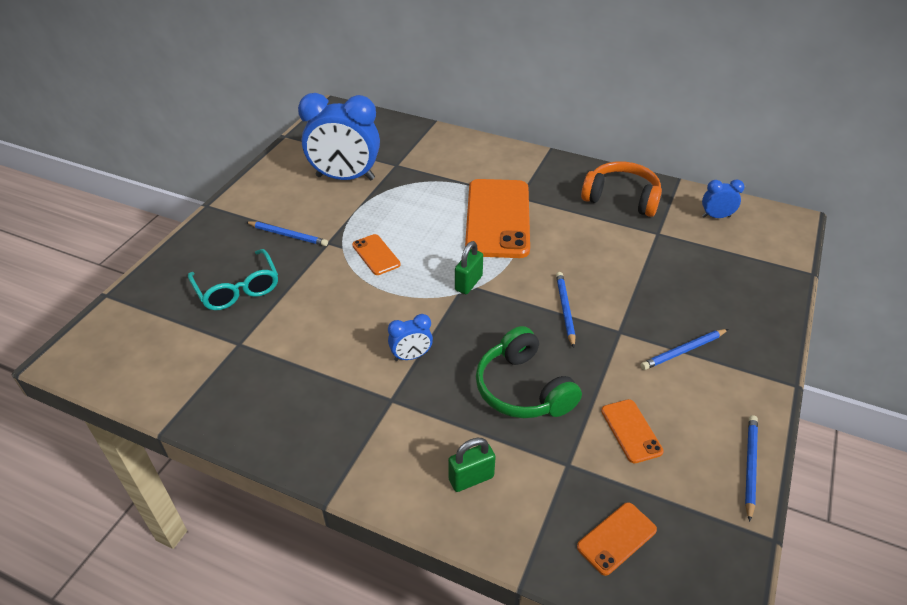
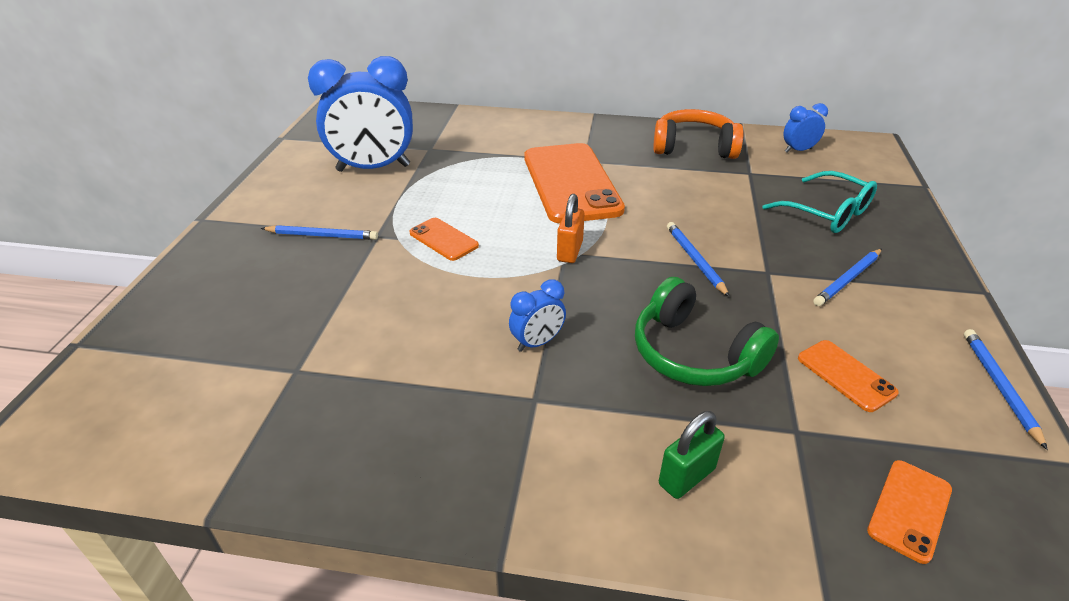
camera: 15 degrees left, 5 degrees down
turquoise glasses [188,249,278,310] -> turquoise glasses moved to [763,171,877,233]
green padlock [455,241,483,294] -> orange padlock [557,194,584,263]

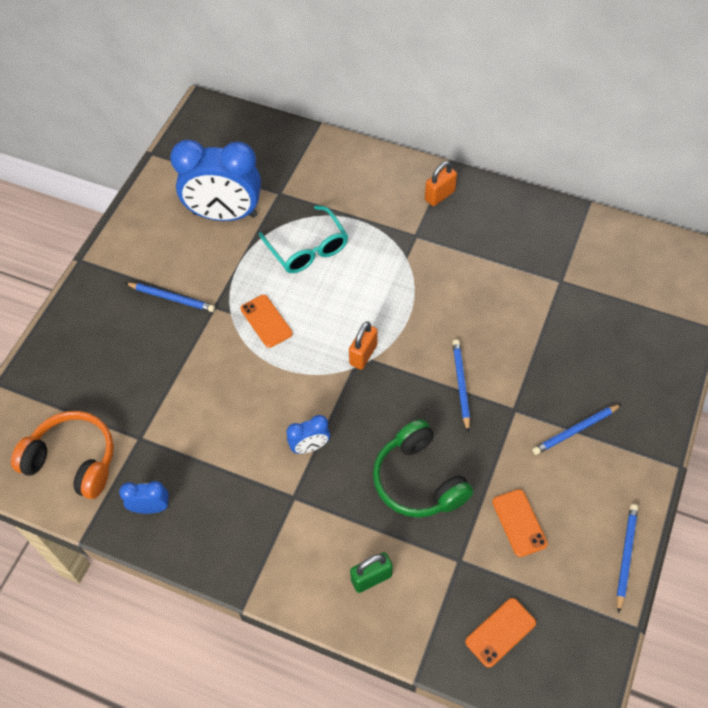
camera: 15 degrees right, 20 degrees up
orange phone [524,143,625,224] -> none
orange headphones [653,109,744,159] -> orange headphones moved to [11,411,114,499]
turquoise glasses [763,171,877,233] -> turquoise glasses moved to [259,205,348,273]
blue clock [783,103,828,153] -> blue clock moved to [119,481,169,514]
none -> orange padlock [425,161,457,206]

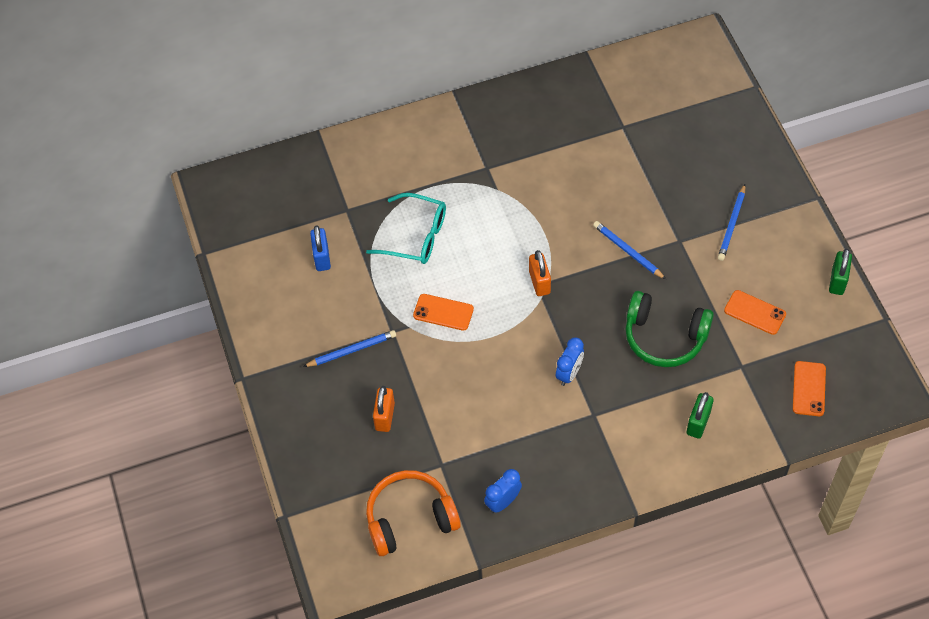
camera: 40 degrees left, 0 degrees up
blue clock [170,140,261,221] -> blue padlock [310,225,331,271]
orange padlock [425,161,457,206] -> orange padlock moved to [373,386,395,432]
blue pencil [617,504,638,614] -> green padlock [829,249,852,295]

